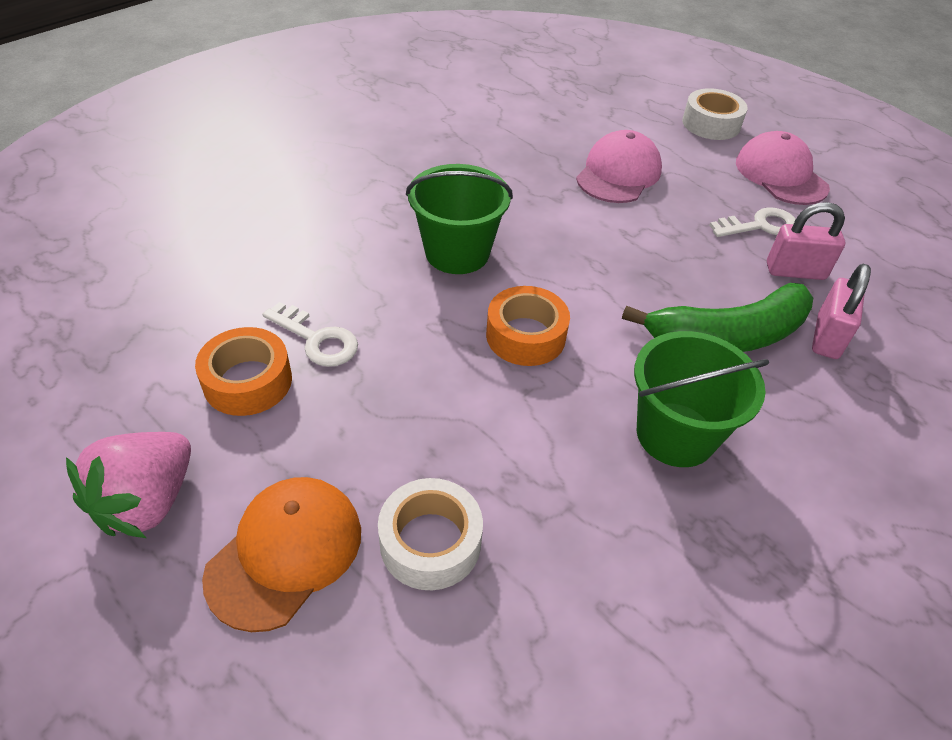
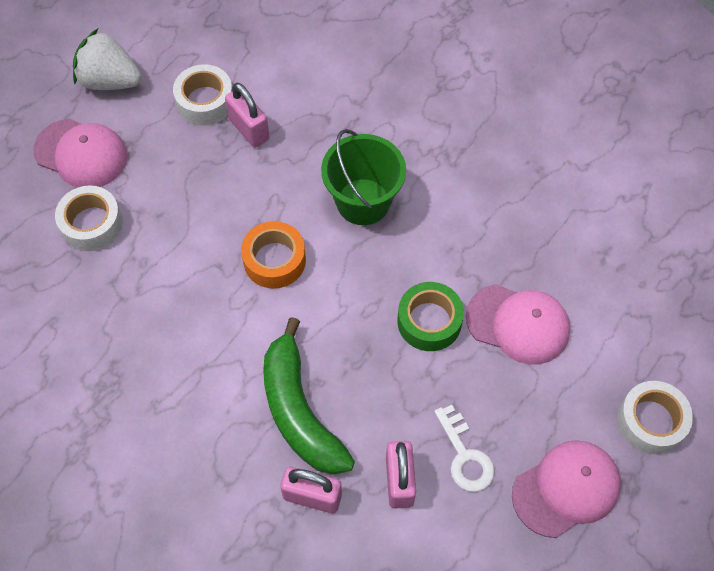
camera: 85 degrees right, 15 degrees up
pink strawberry [66,432,191,538] -> white strawberry [73,29,141,90]
orange tape [195,327,292,416] -> white tape [173,64,232,126]
orange cap [202,477,361,632] -> pink cap [33,119,127,187]
white key [262,302,358,367] -> pink padlock [225,83,270,148]
green bucket [634,331,769,467] -> none
none -> green tape [397,282,464,351]

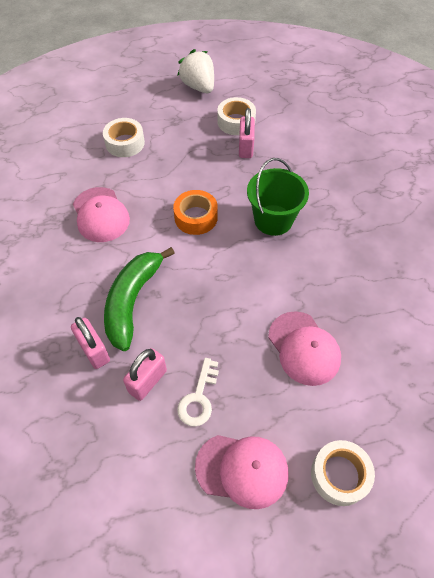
camera: 40 degrees right, 5 degrees down
pink cap [33,119,127,187] -> pink cap moved to [73,187,130,242]
green tape [397,282,464,351] -> none

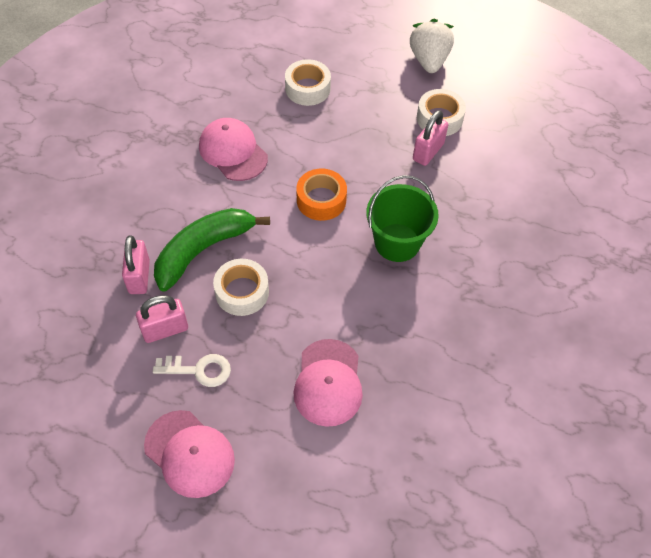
camera: 30 degrees right, 0 degrees up
pink cap [73,187,130,242] -> pink cap turned 135 degrees clockwise [199,118,268,181]
white key [177,358,219,426] -> white key turned 135 degrees counterclockwise [153,354,231,387]
white tape [311,440,375,506] -> white tape moved to [213,259,269,316]

